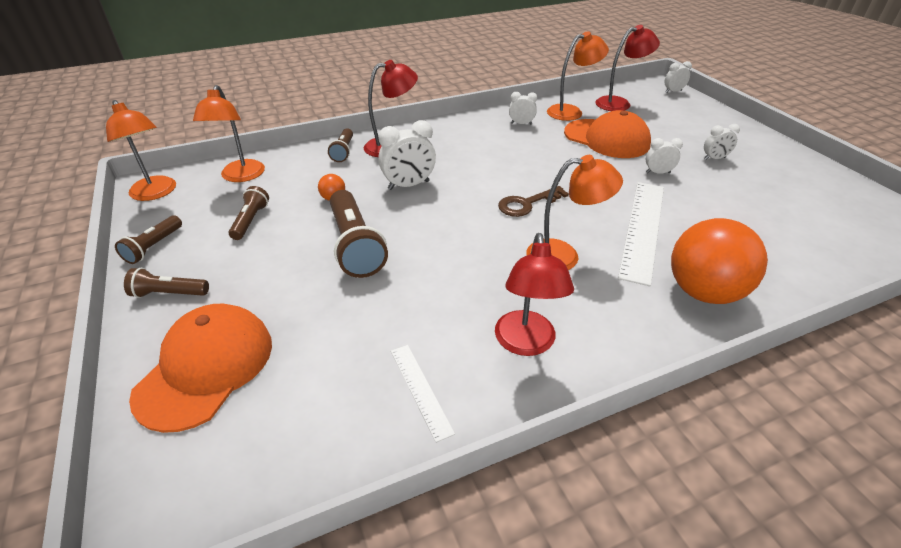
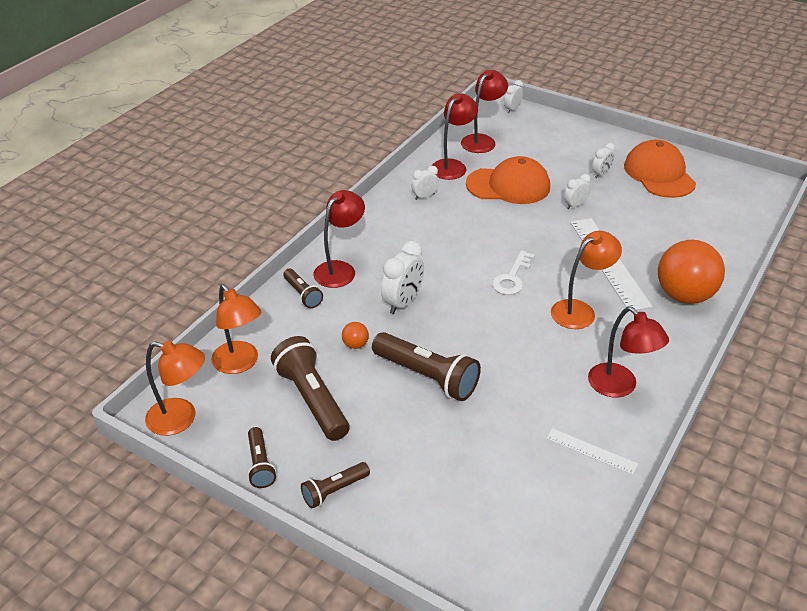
camera: 35 degrees left, 0 degrees up
orange cap [129,304,272,433] -> orange cap moved to [624,140,696,198]
brown flashlight [229,186,269,240] -> brown flashlight [271,336,350,441], size x1.81
brown key [498,186,569,217] -> white key [492,250,535,295]
orange lamp [547,31,609,121] -> red lamp [431,93,478,180]

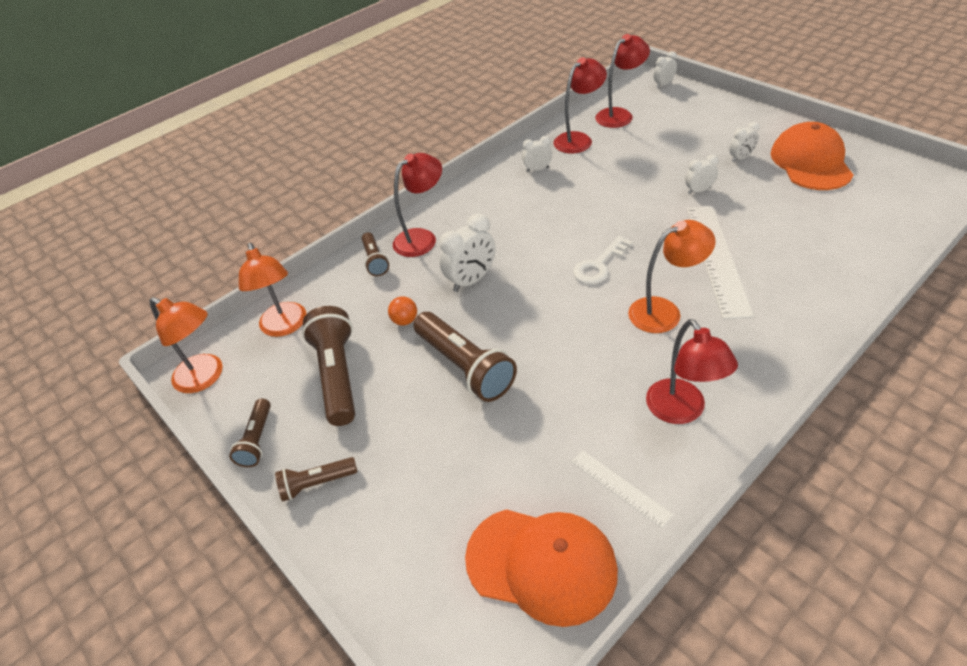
camera: 20 degrees right, 5 degrees up
orange cap [466,156,550,204] -> orange cap moved to [465,509,618,627]
orange ball [658,240,725,304] -> none

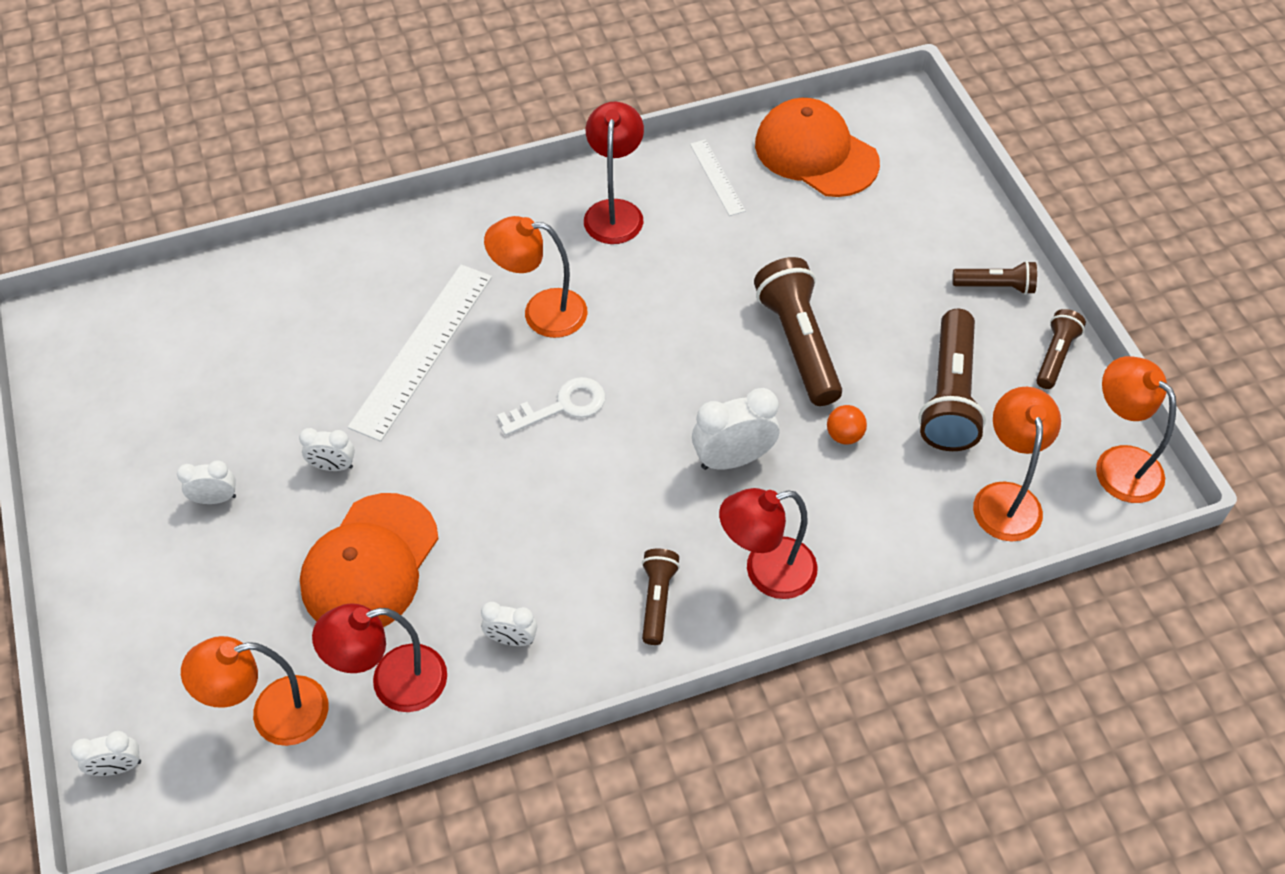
camera: 160 degrees left, 10 degrees up
brown flashlight [361,232,389,276] -> brown flashlight moved to [642,548,680,645]
red lamp [595,34,650,128] -> orange lamp [181,636,328,746]
orange cap [771,122,853,190] -> orange cap moved to [300,493,439,627]

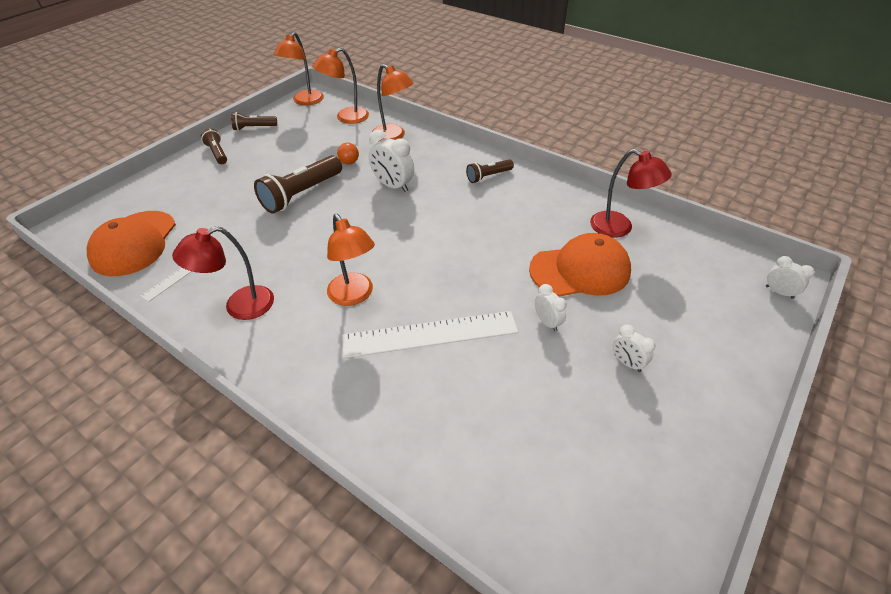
camera: 125 degrees left, 10 degrees down
orange lamp [181,636,328,746] -> orange lamp moved to [372,64,414,141]
white clock [481,602,537,646] -> none
white key [497,377,605,436] -> none
red lamp [719,488,818,599] -> none
brown flashlight [918,309,986,451] -> none

